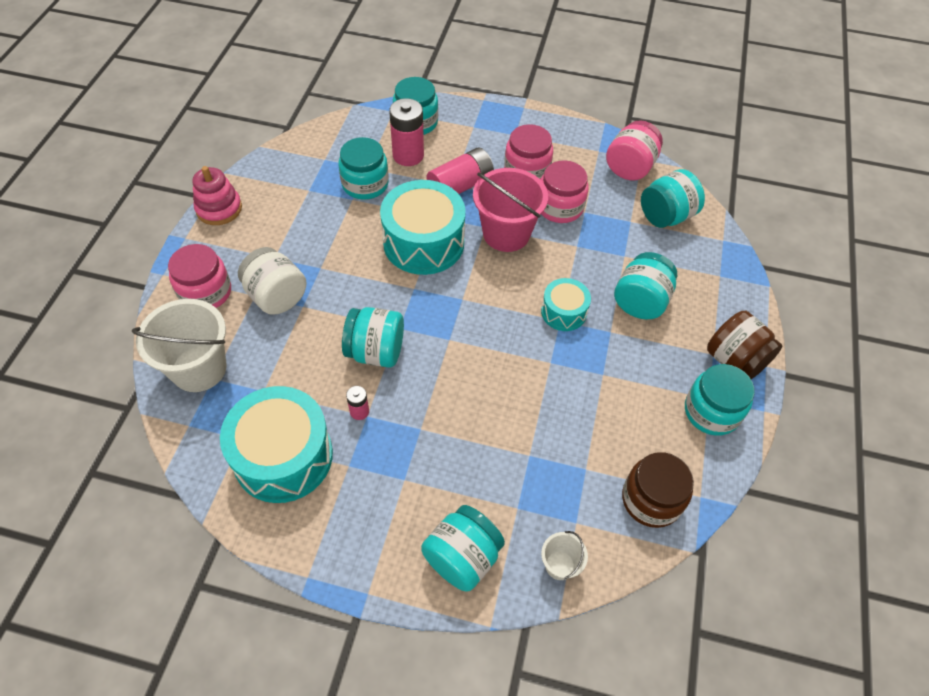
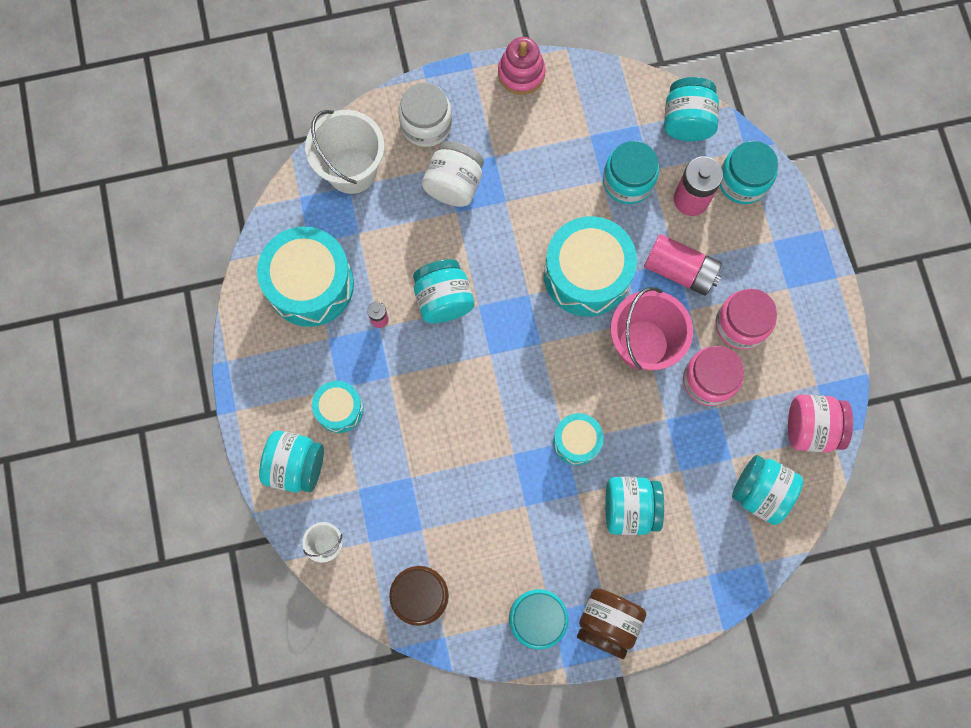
camera: 65 degrees right, 20 degrees up
pink jar [168,244,231,308] -> white jar [398,82,452,147]
none -> turquoise drum [312,381,363,433]
none -> turquoise jar [664,77,719,141]

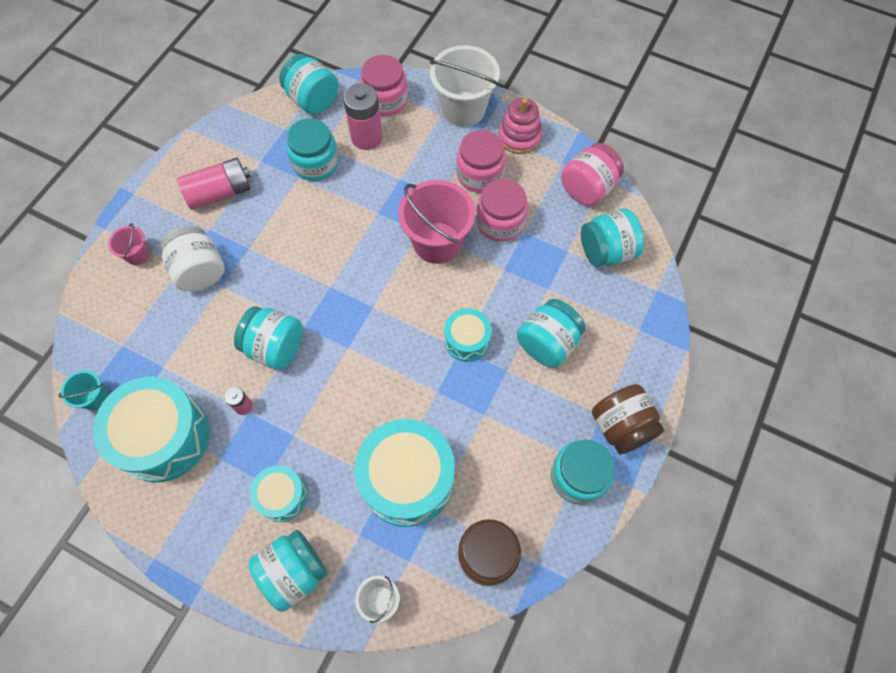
camera: 50 degrees left, 10 degrees down
white bucket [305,110,384,194] -> white bucket moved to [430,45,500,127]
white jar [398,82,452,147] -> pink bucket [108,223,149,265]
pink stacking toy [498,37,546,95] -> pink stacking toy moved to [498,98,542,154]
turquoise drum [544,216,637,317] -> turquoise drum moved to [355,419,455,527]
pink battery [644,234,722,296] -> pink battery moved to [177,158,251,210]
turquoise jar [720,141,778,204] -> pink jar [360,55,408,117]
none -> turquoise bucket [59,370,108,410]

